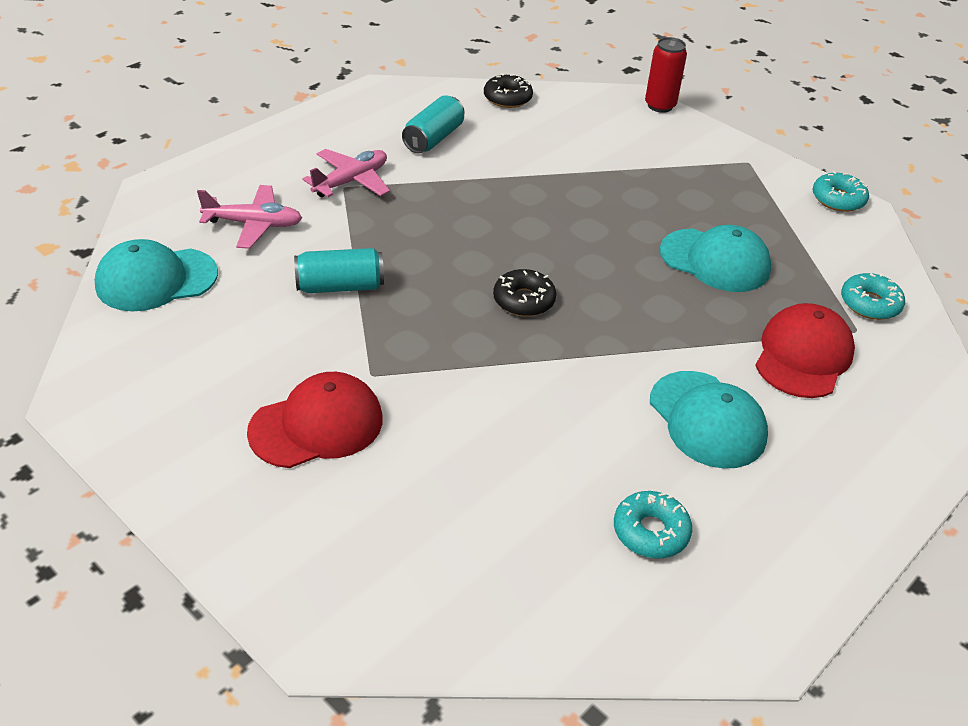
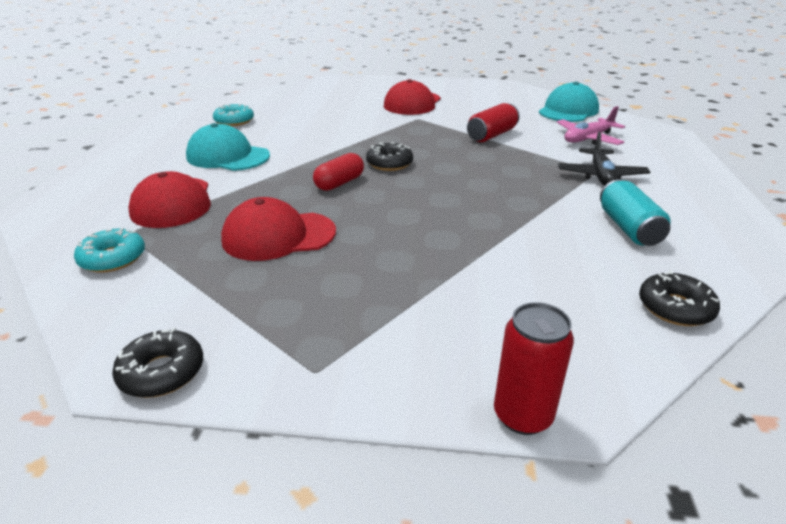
camera: 145 degrees right, 10 degrees down
turquoise can [294,248,384,293] -> red can [467,103,520,142]
pink plane [303,149,390,197] -> black plane [558,132,650,186]
turquoise cap [660,225,771,292] -> red cap [221,197,336,261]
turquoise donut [813,171,869,212] -> black donut [112,327,203,398]
none -> red capsule [313,153,364,191]

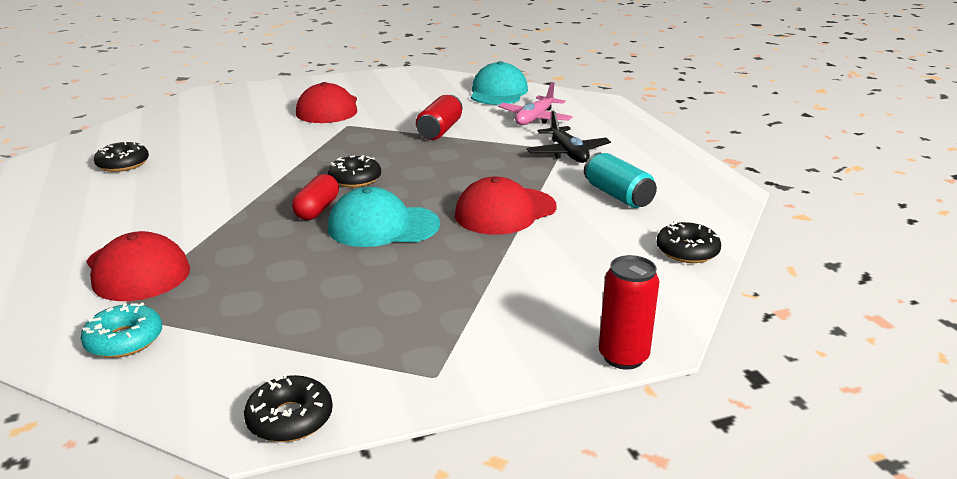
camera: 25 degrees left, 5 degrees down
turquoise cap [186,123,270,171] -> turquoise cap moved to [328,187,440,247]
turquoise donut [213,104,254,126] -> black donut [94,142,149,172]
red cap [221,197,336,261] -> red cap moved to [455,177,557,235]

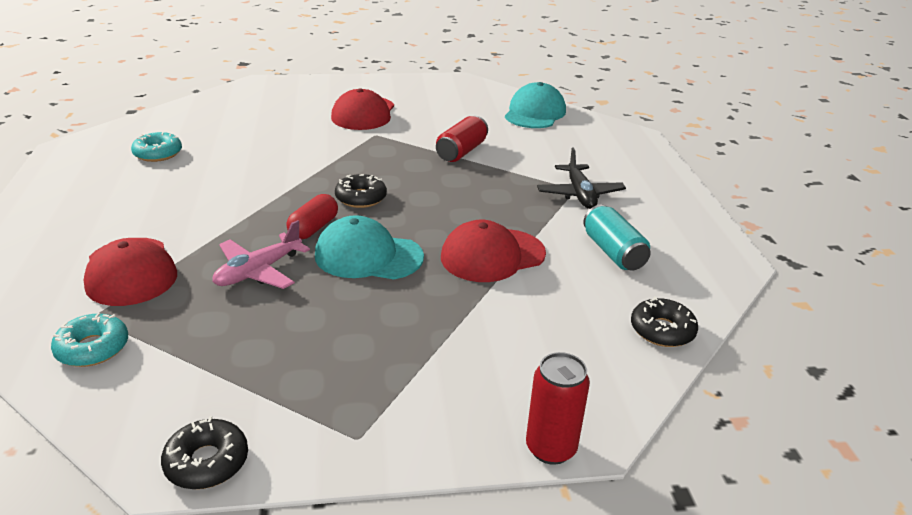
camera: 10 degrees right, 5 degrees up
black donut [94,142,149,172] -> turquoise donut [131,132,182,162]
pink plane [498,82,573,125] -> pink plane moved to [213,220,310,289]

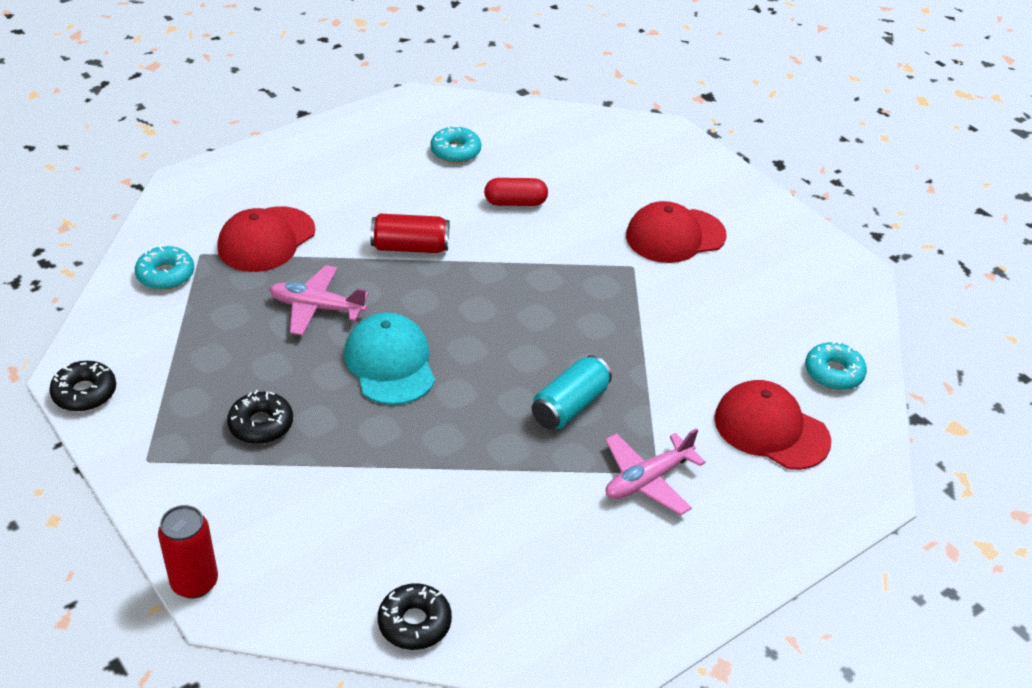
camera: 60 degrees right, 10 degrees up
red capsule [286,194,338,239] -> red capsule moved to [484,178,548,206]
black donut [335,174,387,208] -> black donut moved to [227,390,293,444]
red can [436,116,488,162] -> red can moved to [370,214,449,253]
red cap [441,220,546,282] -> red cap moved to [714,380,831,470]
turquoise cap [505,82,566,128] -> turquoise donut [805,341,867,390]
black plane [537,147,626,209] -> pink plane [606,428,706,515]
turquoise can [583,205,651,270] -> turquoise can moved to [532,355,612,429]

